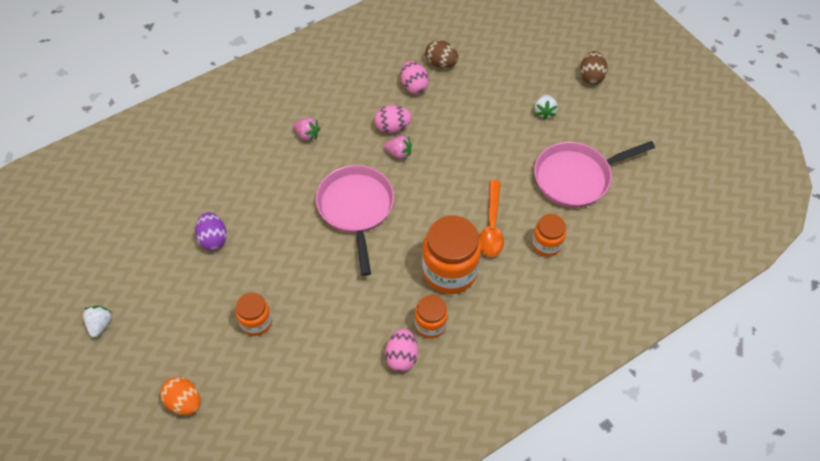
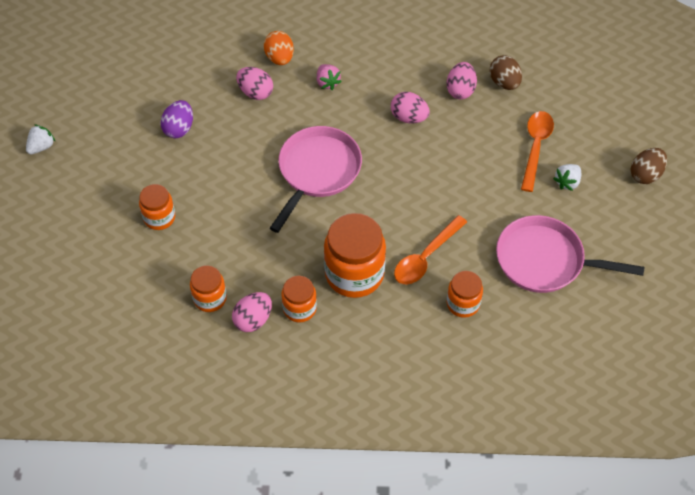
camera: 35 degrees right, 0 degrees up
orange egg [160,377,201,415] -> orange egg moved to [264,31,294,65]
pink strawberry [384,136,412,159] -> none
none -> orange jar [190,265,227,312]
none -> pink egg [236,67,273,100]
none -> orange spoon [521,111,554,192]

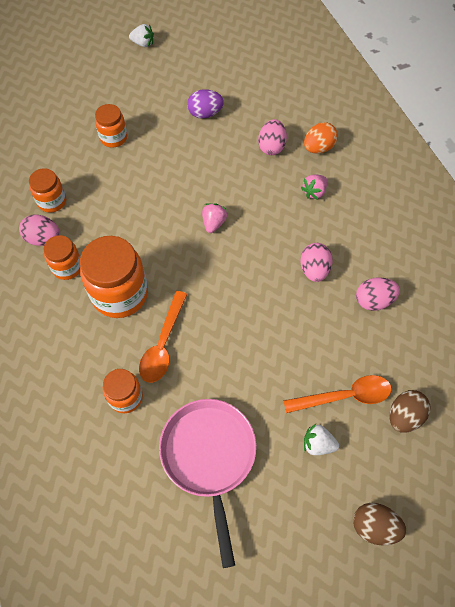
camera: 65 degrees right, 5 degrees up
pink pan [270,126,362,233] -> pink strawberry [202,203,227,233]
orange spoon [394,215,467,284] -> orange spoon turned 90 degrees counterclockwise [139,291,187,383]
brown egg [490,55,522,90] -> brown egg moved to [390,390,431,433]

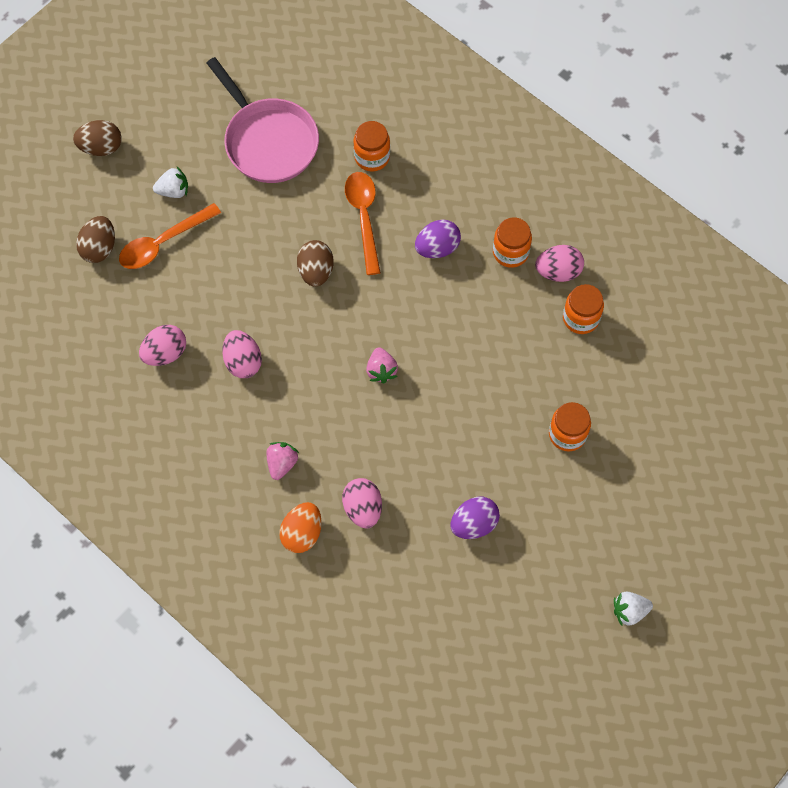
camera: 155 degrees right, 5 degrees up
orange jar [80,236,148,318] -> purple egg [415,220,461,258]
none -> brown egg [297,240,333,287]

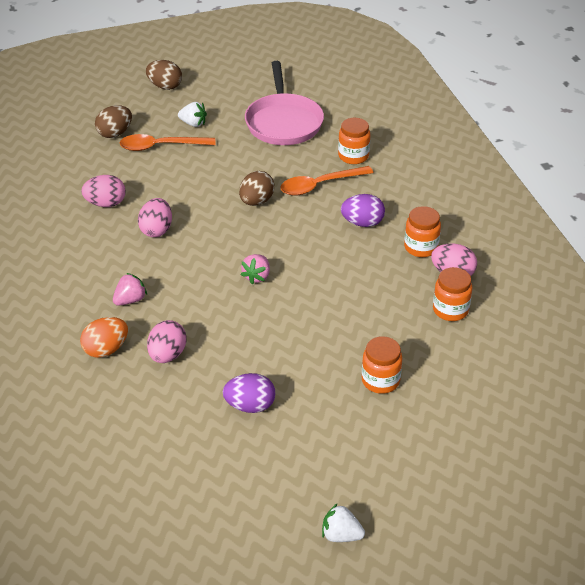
camera: 30 degrees right, 25 degrees down
orange spoon [345,172,381,275] -> orange spoon turned 135 degrees counterclockwise [280,166,373,196]

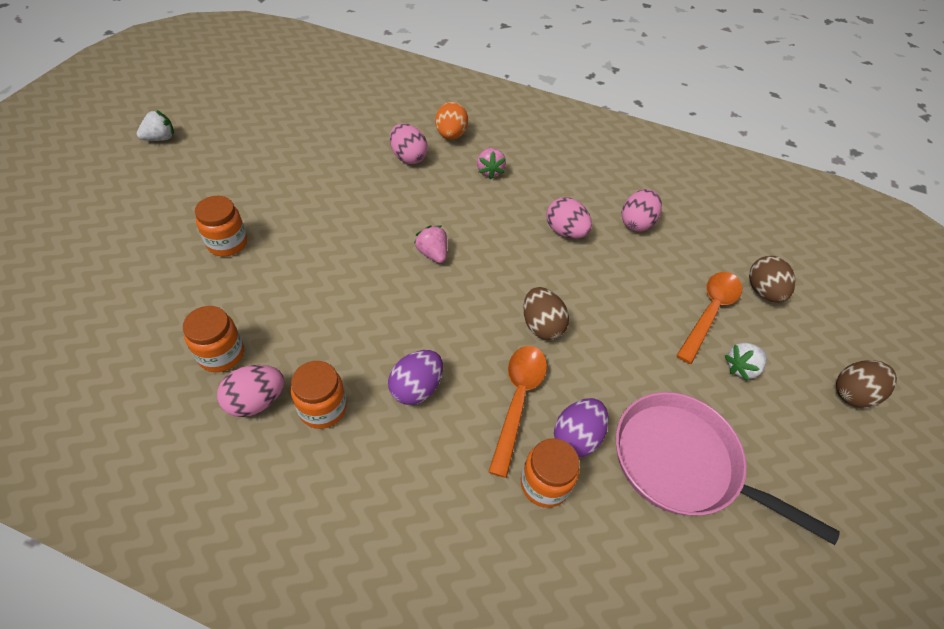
camera: 125 degrees right, 10 degrees up
purple egg [223,373,275,413] -> purple egg moved to [554,398,609,457]

